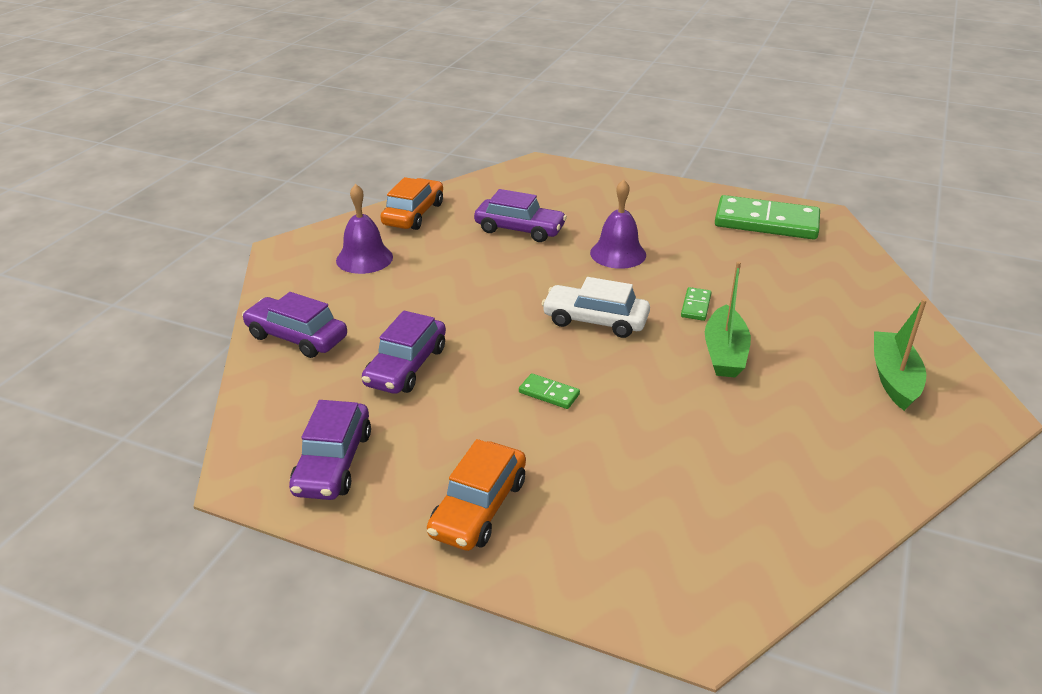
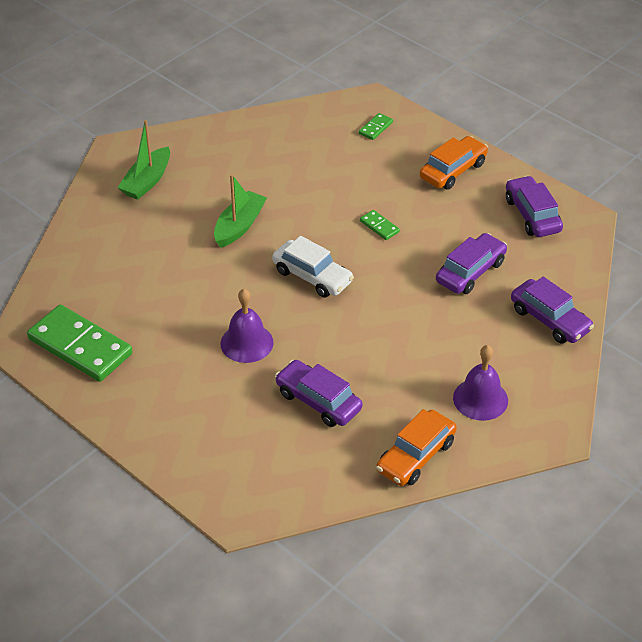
camera: 160 degrees left, 10 degrees up
purple car [289,400,371,500] -> purple car turned 45 degrees counterclockwise [506,176,563,237]
green domino [681,287,711,321] -> green domino moved to [359,113,393,140]

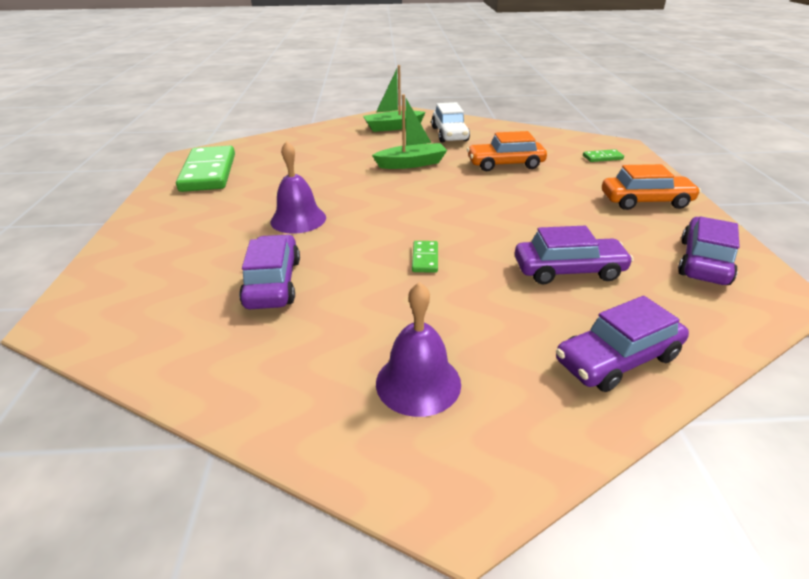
camera: 45 degrees right, 10 degrees down
white car [272,236,354,298] -> white car moved to [431,102,470,143]
green domino [360,210,400,240] -> green domino moved to [412,241,438,273]
orange car [376,409,457,486] -> orange car moved to [467,131,547,171]
purple car [511,277,594,343] -> purple car turned 60 degrees clockwise [556,296,689,392]

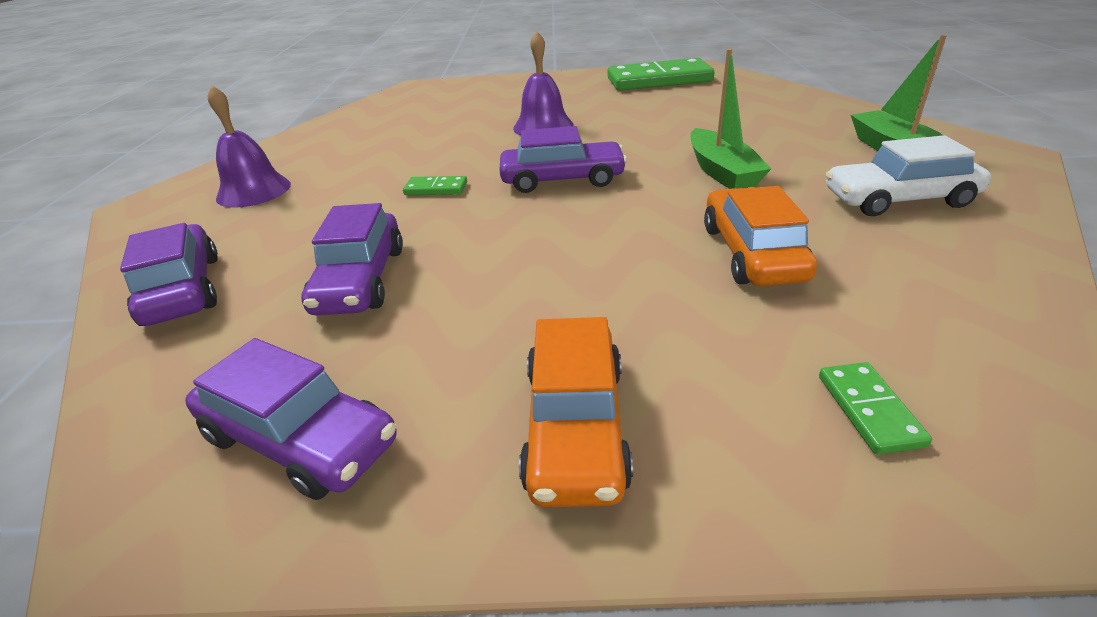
camera: 95 degrees right, 0 degrees up
purple car [239,234,300,309] -> purple car moved to [499,126,627,193]

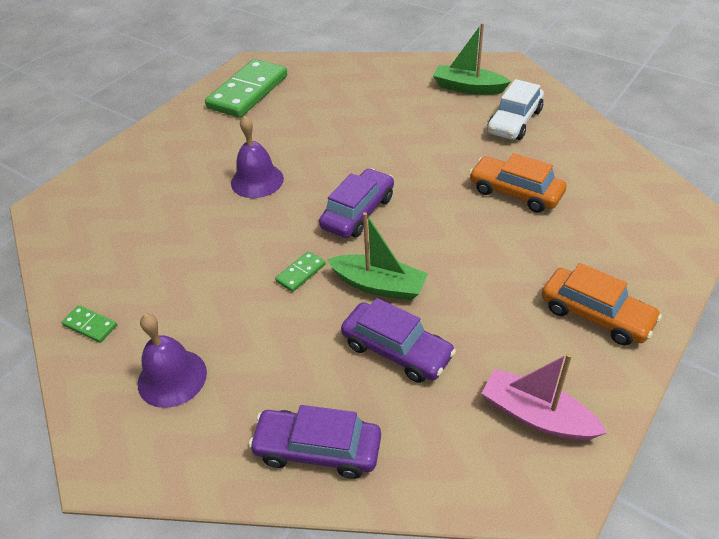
camera: 55 degrees left, 10 degrees up
purple car [185,338,396,500] -> pink boat [481,353,607,440]
green boat [690,49,771,189] -> green boat moved to [327,212,428,301]
green domino [819,362,932,455] -> green domino moved to [61,305,117,343]

